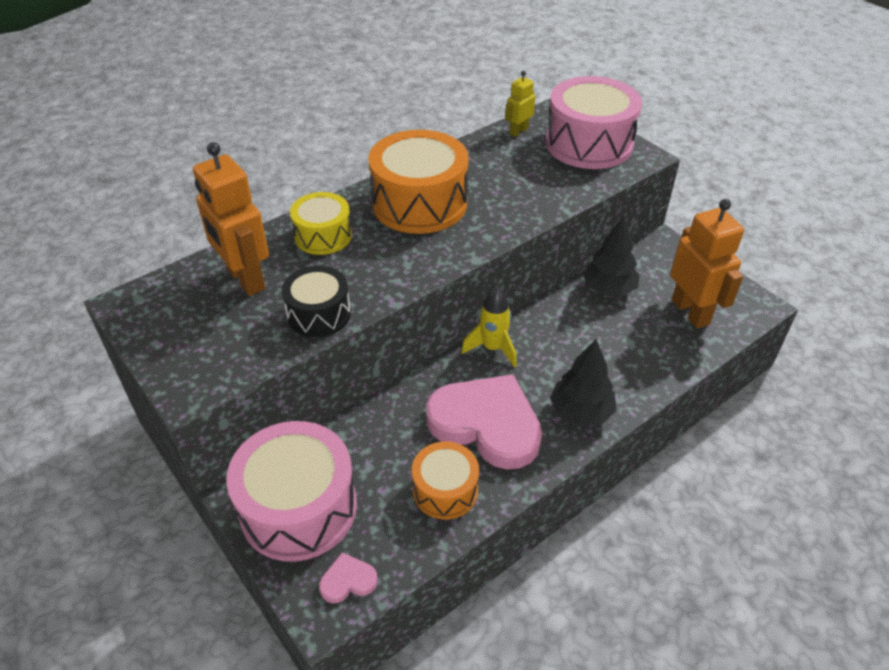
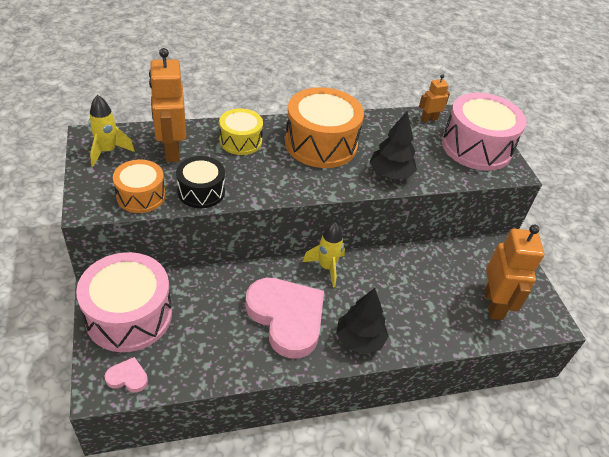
camera: 20 degrees right, 0 degrees up
orange drum [412,442,479,520] -> orange drum moved to [113,160,165,213]
yellow robot [505,71,535,137] -> orange robot [419,74,450,122]
black tree [582,216,639,296] -> black tree moved to [370,111,417,179]
none -> yellow rocket [89,95,135,167]

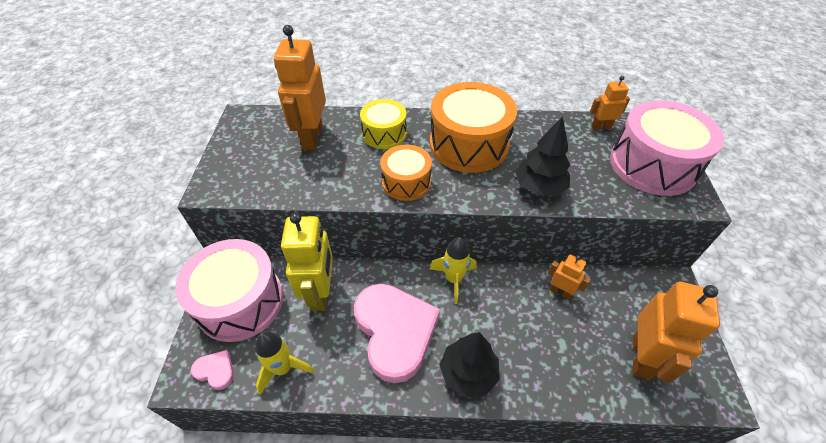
camera: 20 degrees right, 5 degrees up
yellow rocket [89,95,135,167] -> yellow rocket moved to [255,331,314,395]
orange drum [113,160,165,213] -> orange drum moved to [380,144,432,201]
black drum [176,156,225,208] -> none
none -> yellow robot [281,212,333,311]
none -> orange robot [548,254,590,300]

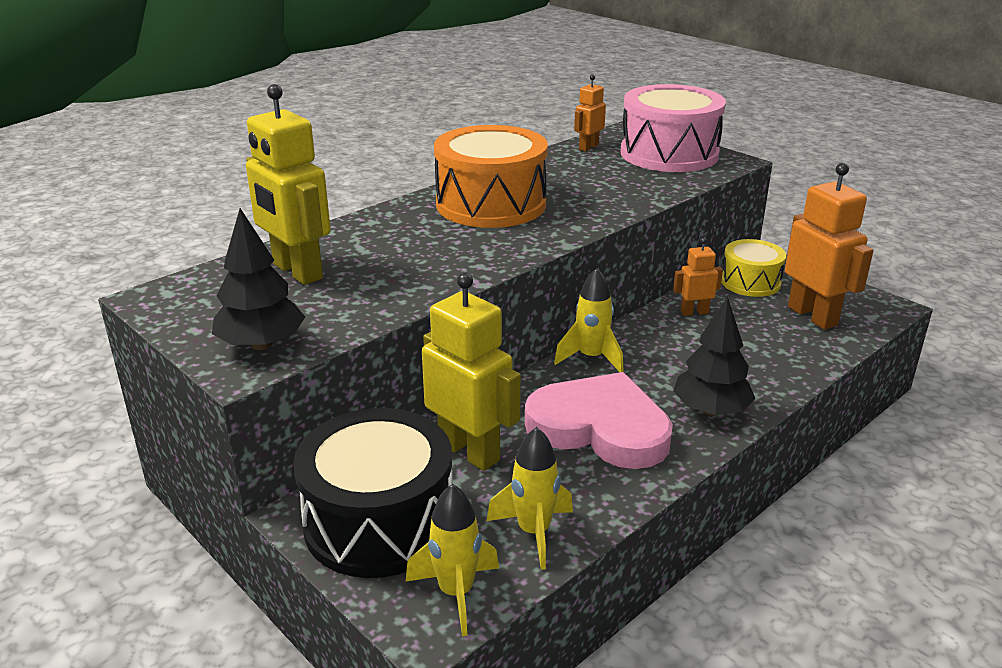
camera: 45 degrees left, 20 degrees down
pink drum [175,239,283,342] -> black drum [293,408,453,578]
pink heart [191,350,234,390] -> yellow rocket [405,484,499,636]
orange robot [274,25,326,150] -> yellow robot [246,84,331,285]
yellow drum [360,99,407,149] -> yellow drum moved to [721,239,786,297]
orange drum [380,144,432,201] -> none
black tree [515,116,570,196] -> black tree moved to [212,208,305,350]

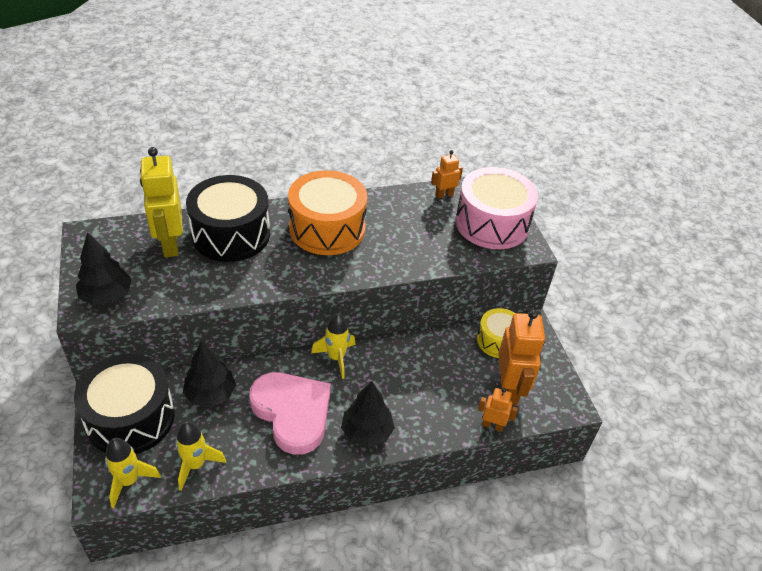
camera: 25 degrees right, 15 degrees up
yellow robot [422,273,521,471] -> black tree [183,341,236,407]
orange robot [673,238,723,316] -> orange robot moved to [478,388,518,432]
none -> black drum [186,175,270,262]

